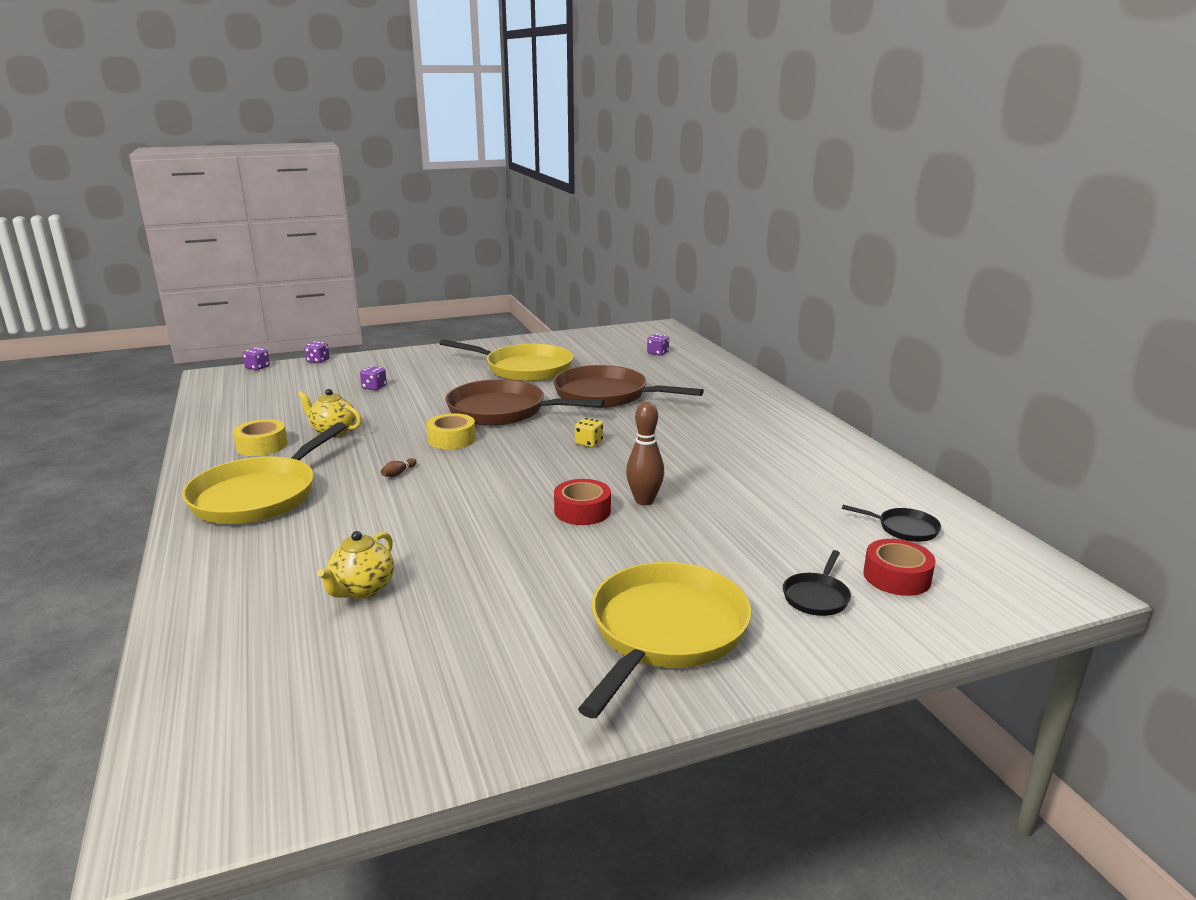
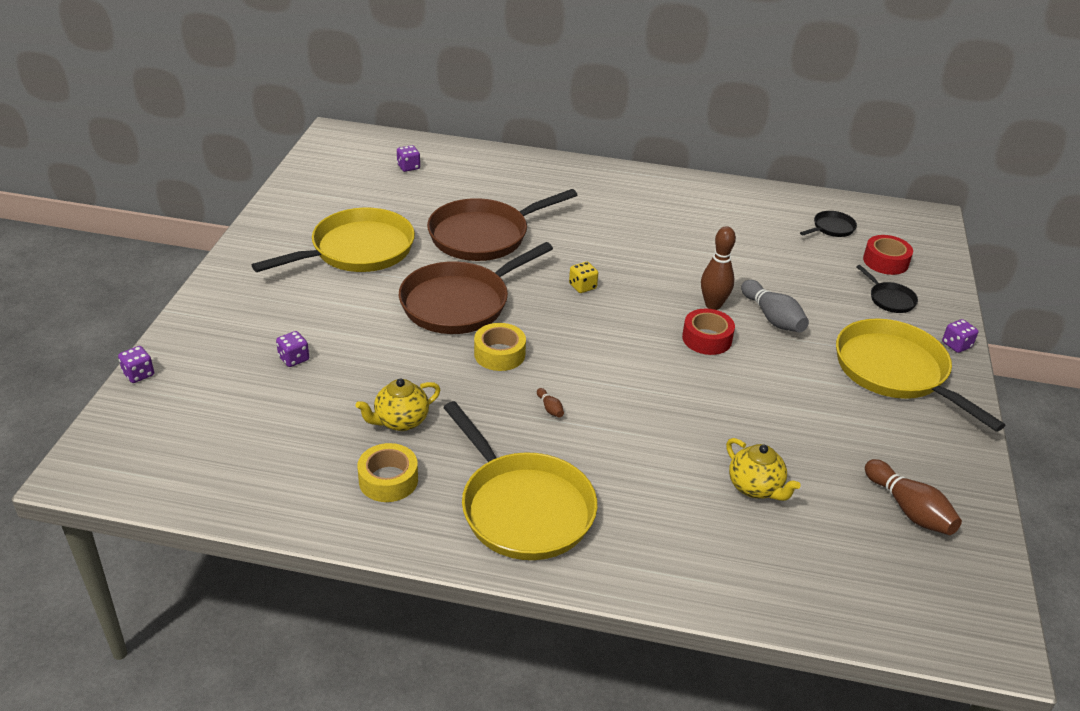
camera: 60 degrees left, 15 degrees up
purple dice [243,347,270,370] -> purple dice moved to [942,319,978,353]
none -> grey bowling pin [741,280,809,333]
none -> brown bowling pin [865,459,962,535]

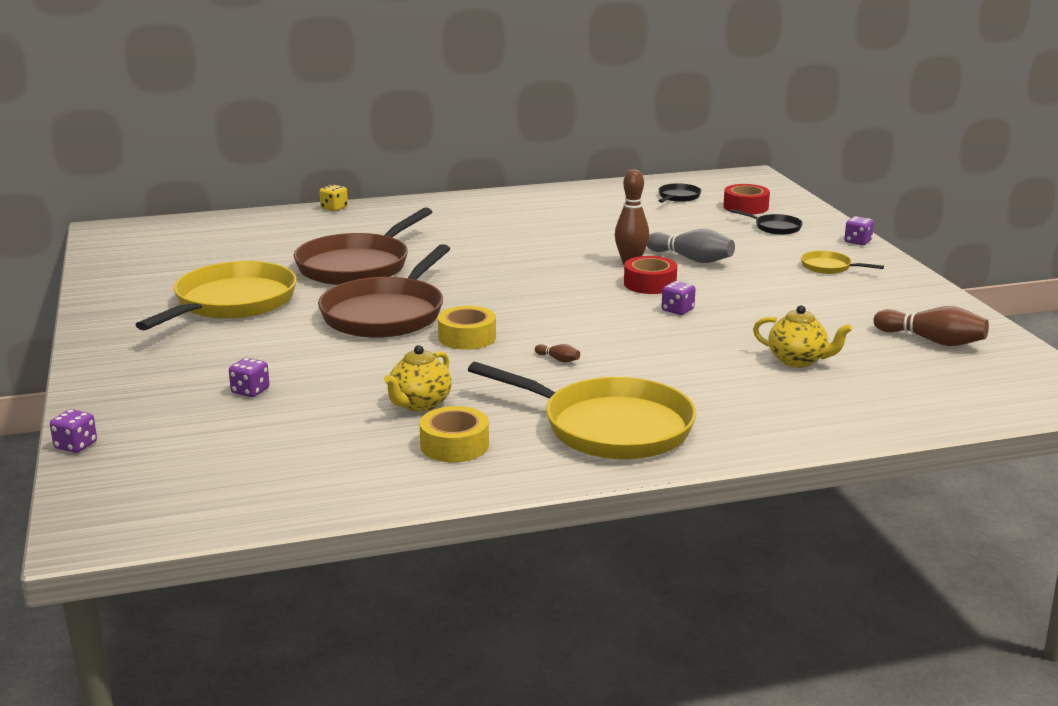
camera: 25 degrees left, 15 degrees down
purple dice [397,145,420,172] -> purple dice moved to [662,281,696,315]
yellow dice [569,262,598,293] -> yellow dice moved to [319,185,348,211]
yellow pan [836,319,1005,432] -> yellow pan [801,251,884,274], size x0.44

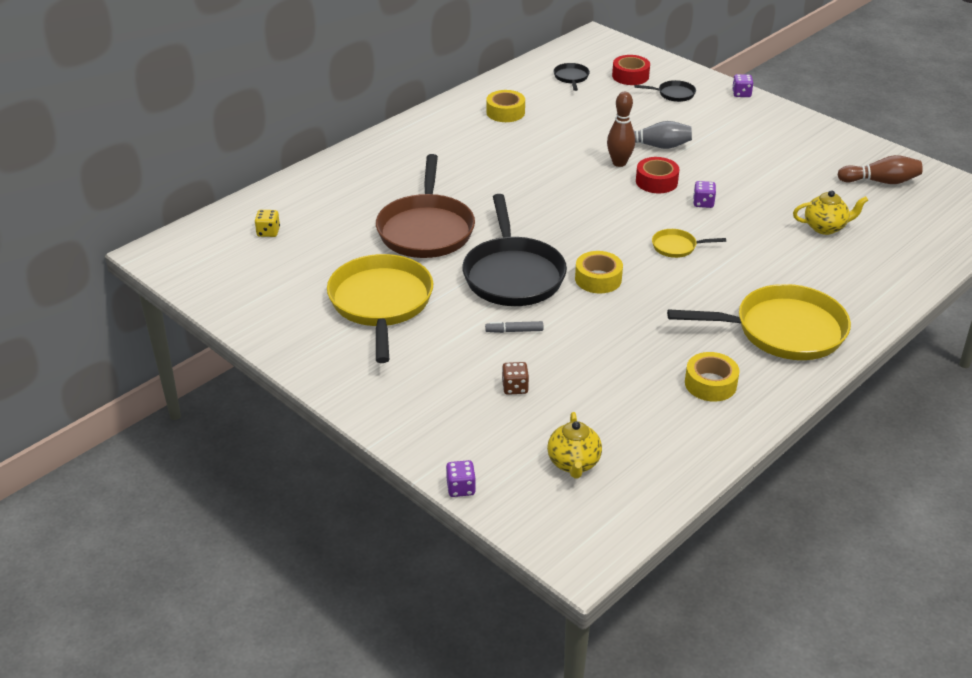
camera: 30 degrees left, 15 degrees up
purple dice [229,357,270,397] -> brown dice [502,362,529,395]
brown pan [318,244,450,338] -> black pan [462,194,567,306]
yellow dice [319,185,348,211] -> yellow dice moved to [255,210,280,237]
yellow teapot [384,345,452,412] -> yellow teapot moved to [547,412,602,478]
brown bowling pin [535,344,580,362] -> none
yellow pan [801,251,884,274] -> yellow pan moved to [652,229,726,258]
none -> grey marker [485,321,543,333]
none -> yellow tape [486,90,525,122]

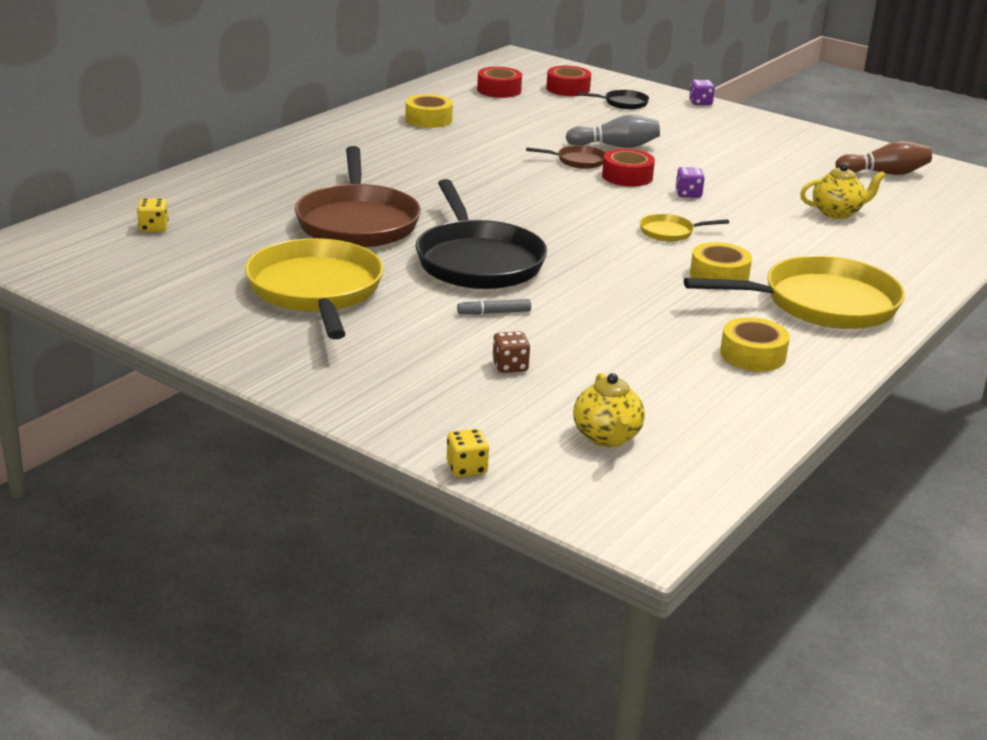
camera: 10 degrees left, 10 degrees down
purple dice [446,460,476,497] -> yellow dice [447,429,489,477]
black pan [553,63,590,91] -> red tape [477,67,522,98]
yellow tape [575,251,623,293] -> yellow tape moved to [690,242,752,281]
brown bowling pin [607,92,635,167] -> brown pan [526,145,605,169]

